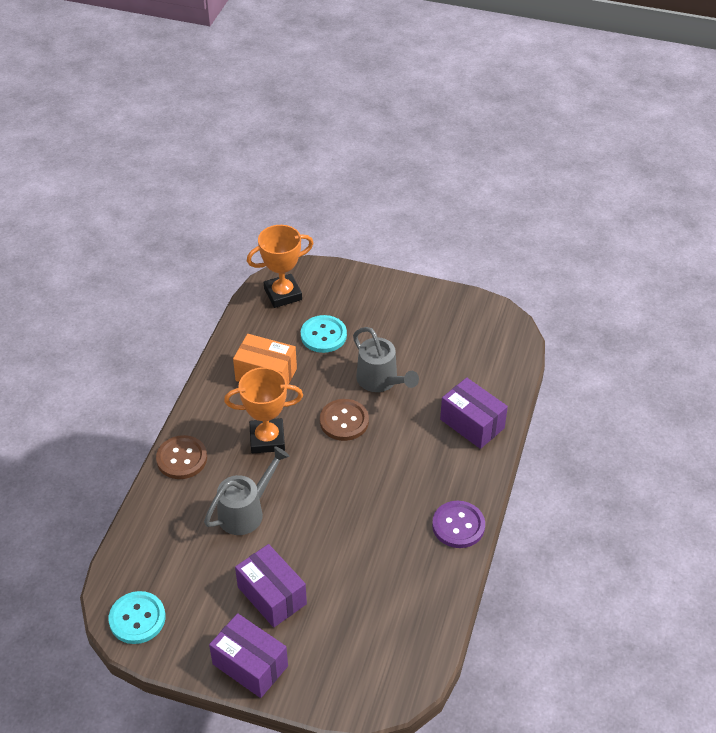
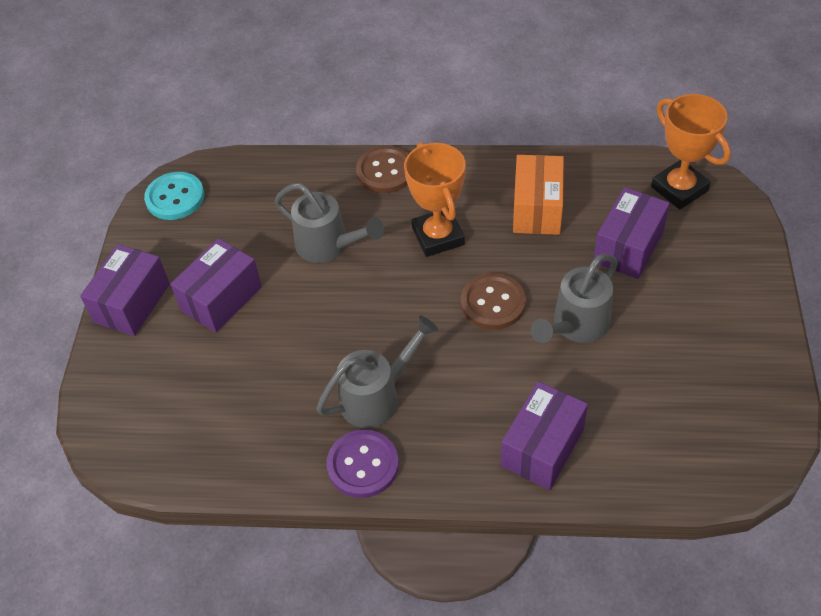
camera: 80 degrees right, 5 degrees up
turquoise button [301,315,347,353] -> purple box [594,187,670,279]
none -> grey watering can [316,316,438,428]

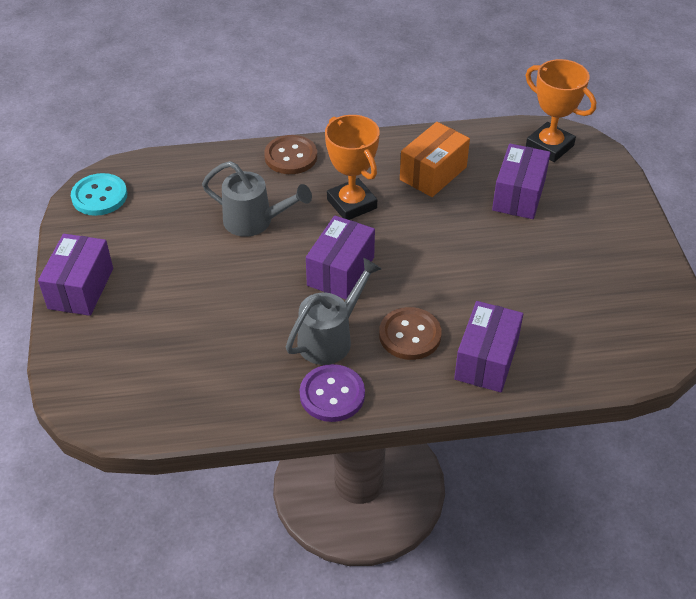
camera: 15 degrees left, 5 degrees down
purple box [170,238,262,333] -> purple box moved to [306,215,375,299]
brown button [461,273,526,330] -> brown button moved to [379,307,442,360]
orange box [513,155,564,235] -> orange box turned 45 degrees clockwise [400,122,470,197]
grey watering can [530,254,618,343] -> none

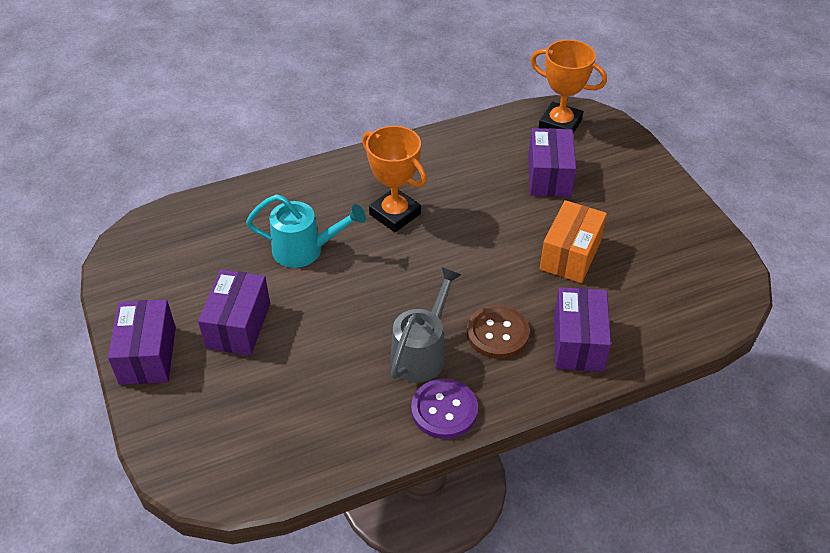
camera: 15 degrees left, 0 degrees up
turquoise button [71,173,127,216] -> none
grey watering can [202,161,312,237] -> turquoise watering can [246,194,366,268]
brown button [264,135,317,174] -> none
purple box [306,215,375,299] -> purple box moved to [198,270,270,355]
orange box [400,122,470,197] -> orange box moved to [540,200,607,283]

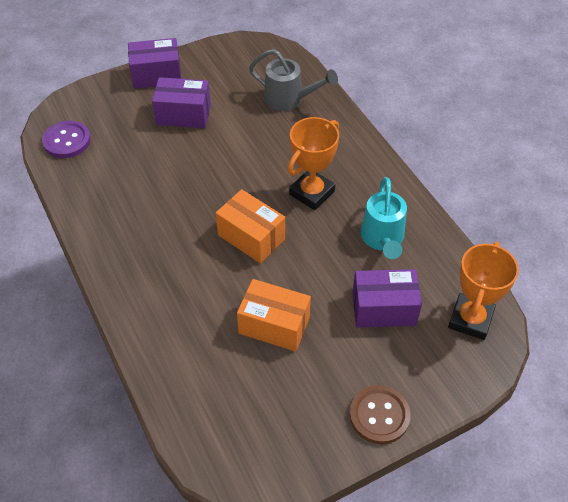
camera: 85 degrees right, 5 degrees up
turquoise watering can [246,194,366,268] -> turquoise watering can moved to [361,177,407,259]
grey watering can [390,267,462,382] -> grey watering can moved to [249,49,338,111]
purple button [411,379,478,439] -> purple button moved to [42,121,91,158]
brown button [467,305,530,359] -> brown button moved to [350,385,411,444]
purple box [554,287,611,372] -> none
none -> orange box [216,189,285,263]

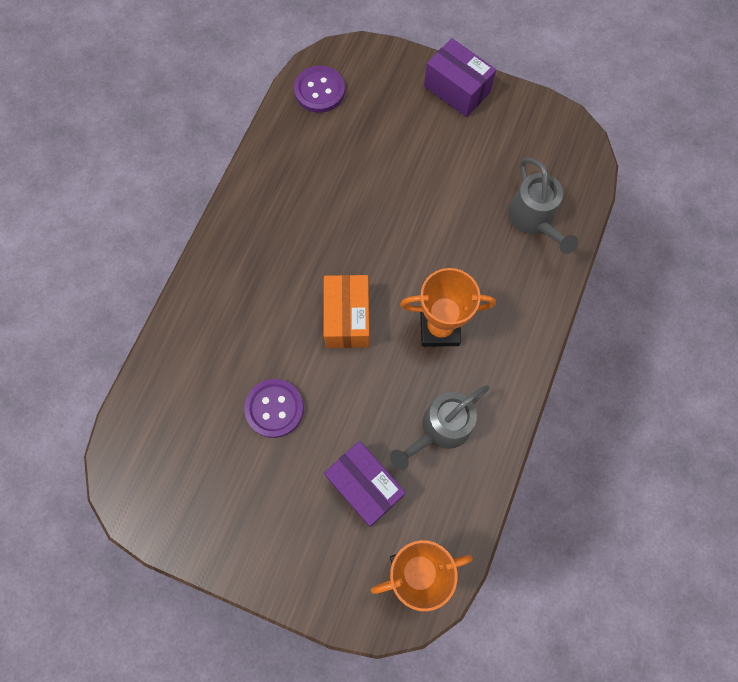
camera: 50 degrees right, 20 degrees up
purple box [152,77,211,128] -> none
orange box [237,279,311,351] -> purple button [244,379,304,438]
brown button [350,385,411,444] -> none
turquoise watering can [361,177,407,259] -> grey watering can [390,385,489,470]

